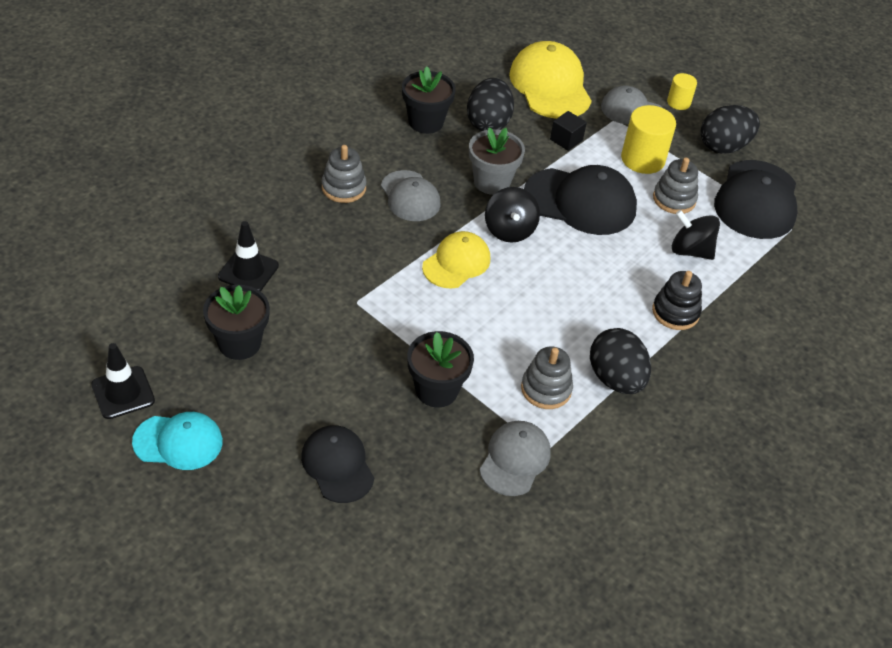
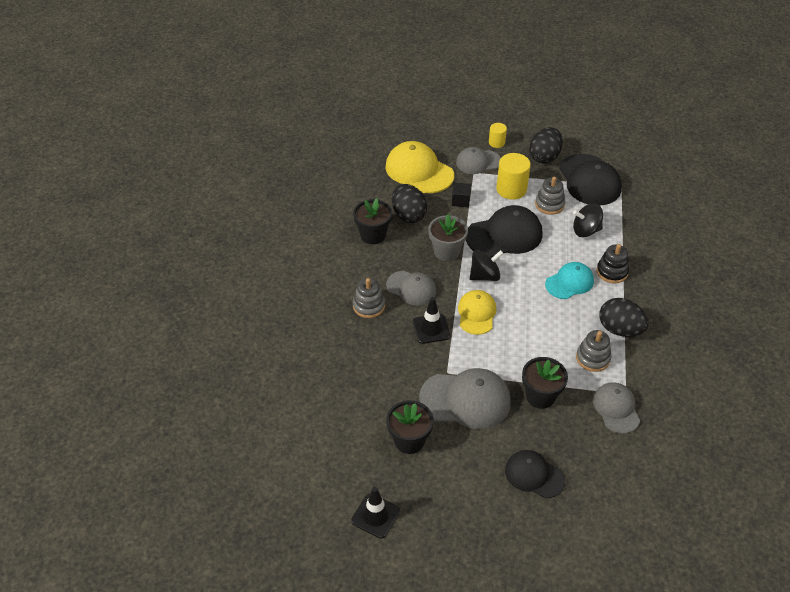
camera: 30 degrees left, 0 degrees up
turquoise cap [132,412,223,470] -> turquoise cap moved to [545,262,594,299]
black traffic cone [218,221,279,291] -> black traffic cone moved to [413,297,450,344]
black spinning top [485,187,540,243] -> black spinning top turned 75 degrees counterclockwise [470,250,504,281]
none -> grey cap [419,368,511,429]

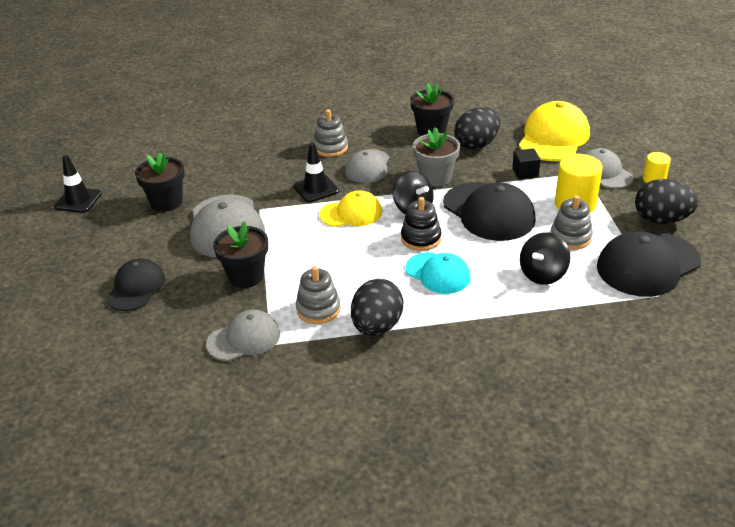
camera: 75 degrees right, 10 degrees down
black spinning top [573,203,603,237] -> black spinning top turned 120 degrees counterclockwise [520,232,570,285]
black stacking toy [597,244,629,283] -> black stacking toy moved to [401,197,441,251]

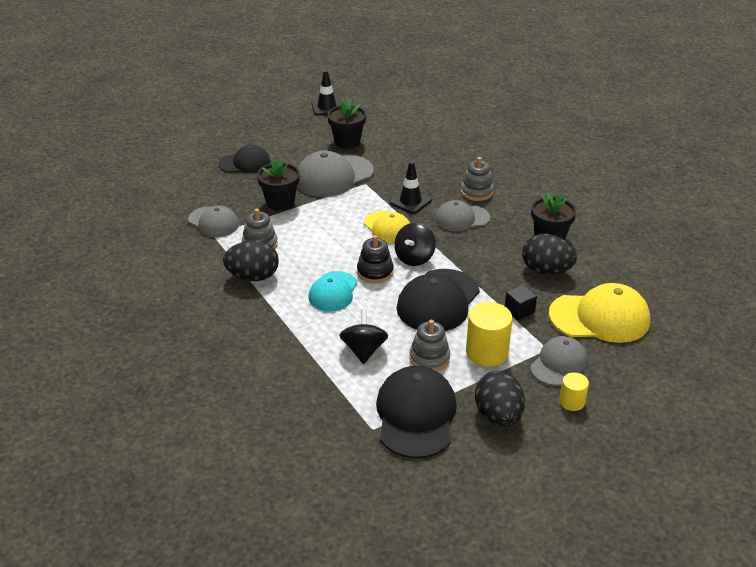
camera: 65 degrees right, 0 degrees up
grey flower pot [413,127,460,187] -> none
black spinning top [520,232,570,285] -> black spinning top turned 75 degrees clockwise [339,309,388,364]
black cap [597,231,701,297] -> black cap turned 60 degrees clockwise [376,366,457,459]

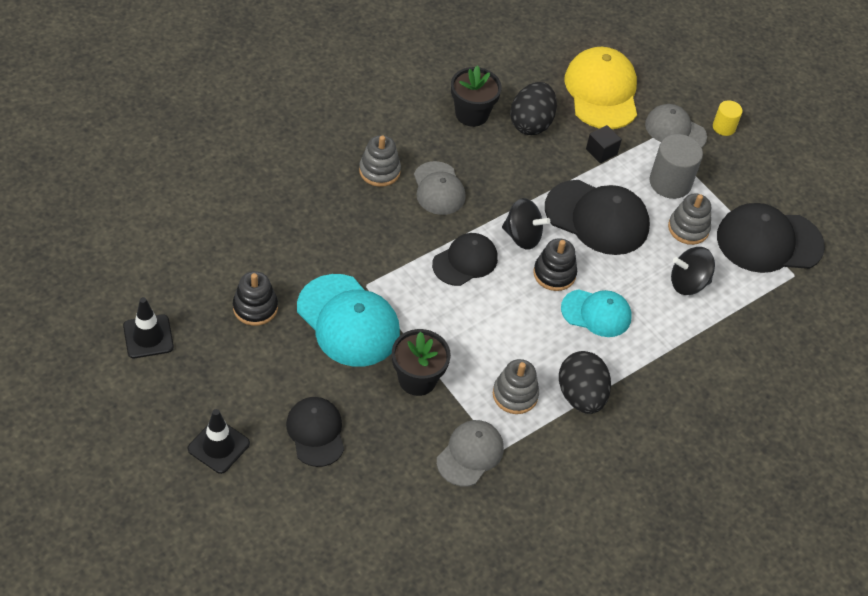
camera: 100 degrees left, 15 degrees up
grey cap [297,151,374,197] -> turquoise cap [297,274,400,367]
black flower pot [327,100,366,149] -> black stacking toy [233,271,278,326]
yellow cap [364,211,410,244] -> black cap [432,233,498,286]
black traffic cone [389,161,432,214] -> black traffic cone moved to [188,409,250,474]
yellow cylinder [466,302,513,367] -> grey cylinder [649,134,703,199]
black egg [475,371,525,427] -> none

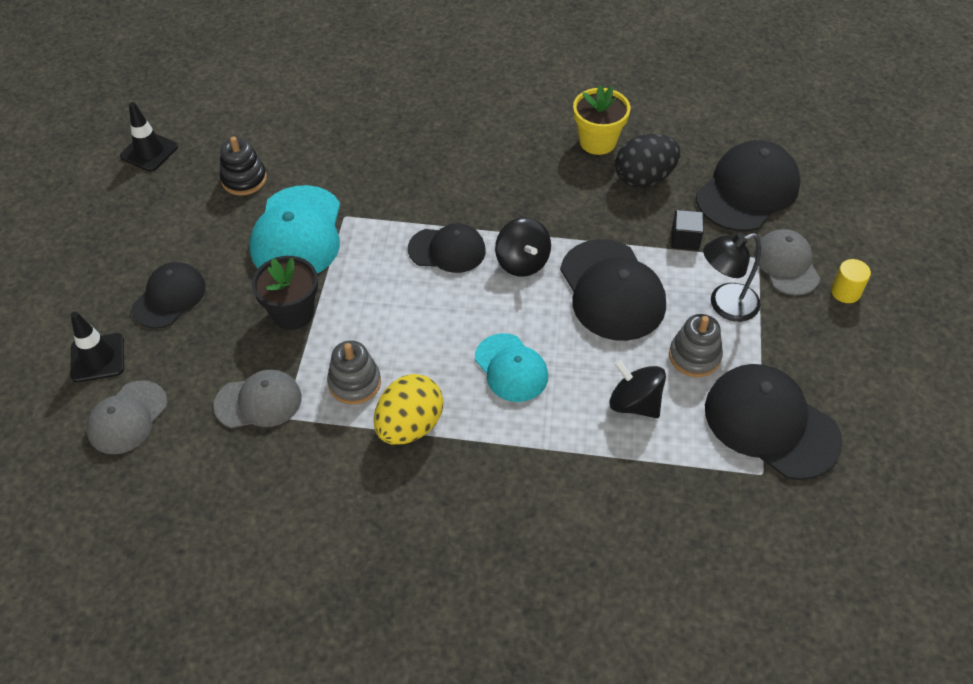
camera: 50 degrees right, 0 degrees up
black traffic cone [188,409,250,474] -> black traffic cone moved to [70,312,124,383]
grey stacking toy [359,135,401,187] -> none
grey cap [414,161,466,215] -> grey cap moved to [86,380,168,454]
black flower pot [451,66,502,127] -> yellow flower pot [573,85,630,155]
black stacking toy [533,238,577,291] -> none
black egg [559,351,611,414] -> yellow egg [374,374,443,445]
yellow cap [564,47,637,129] -> black cap [696,140,801,232]
grey cylinder [649,134,703,199] -> black lamp [703,233,761,322]

